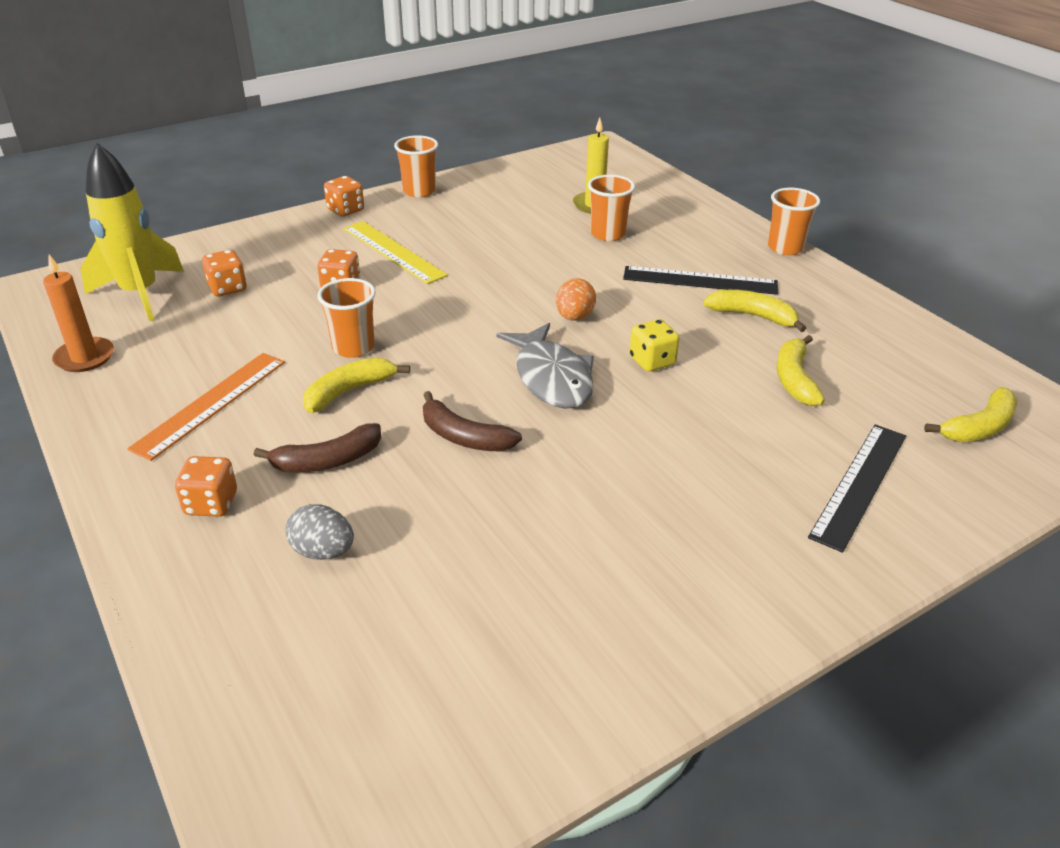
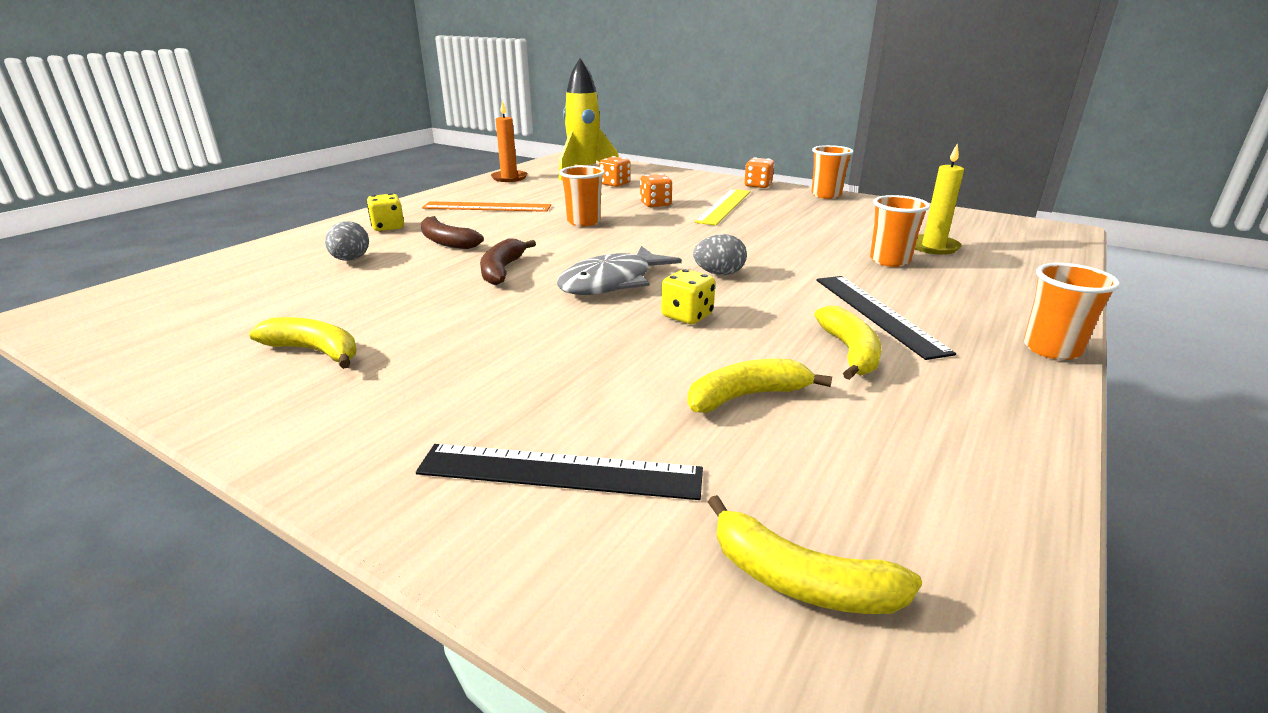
camera: 65 degrees right, 10 degrees down
orange dice [175,456,237,517] -> yellow dice [367,193,404,231]
yellow banana [303,358,410,413] -> yellow banana moved to [249,317,357,369]
orange egg [556,278,596,321] -> grey egg [693,234,747,275]

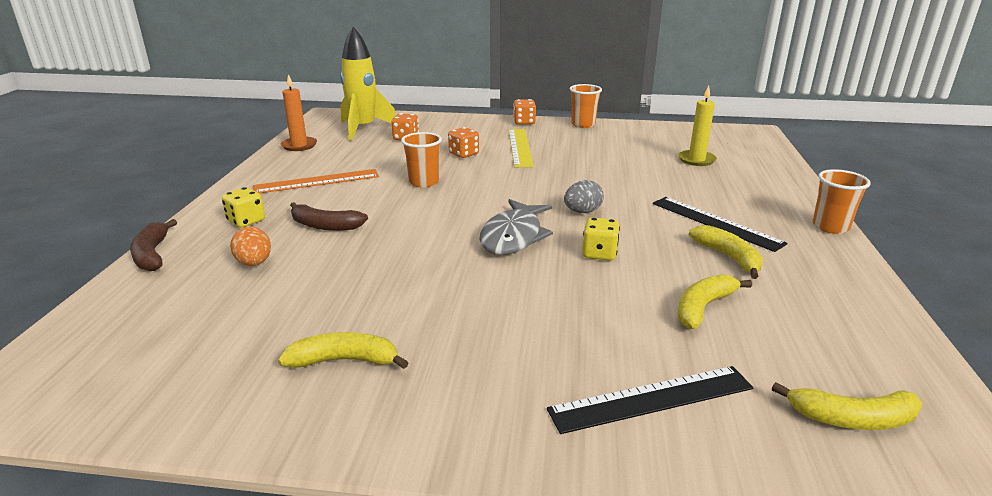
camera: 25 degrees left, 0 degrees up
grey egg [325,221,369,261] -> orange egg [230,226,271,266]
brown banana [480,238,536,285] -> brown banana moved to [130,219,177,271]
orange cup [870,195,930,267] -> none

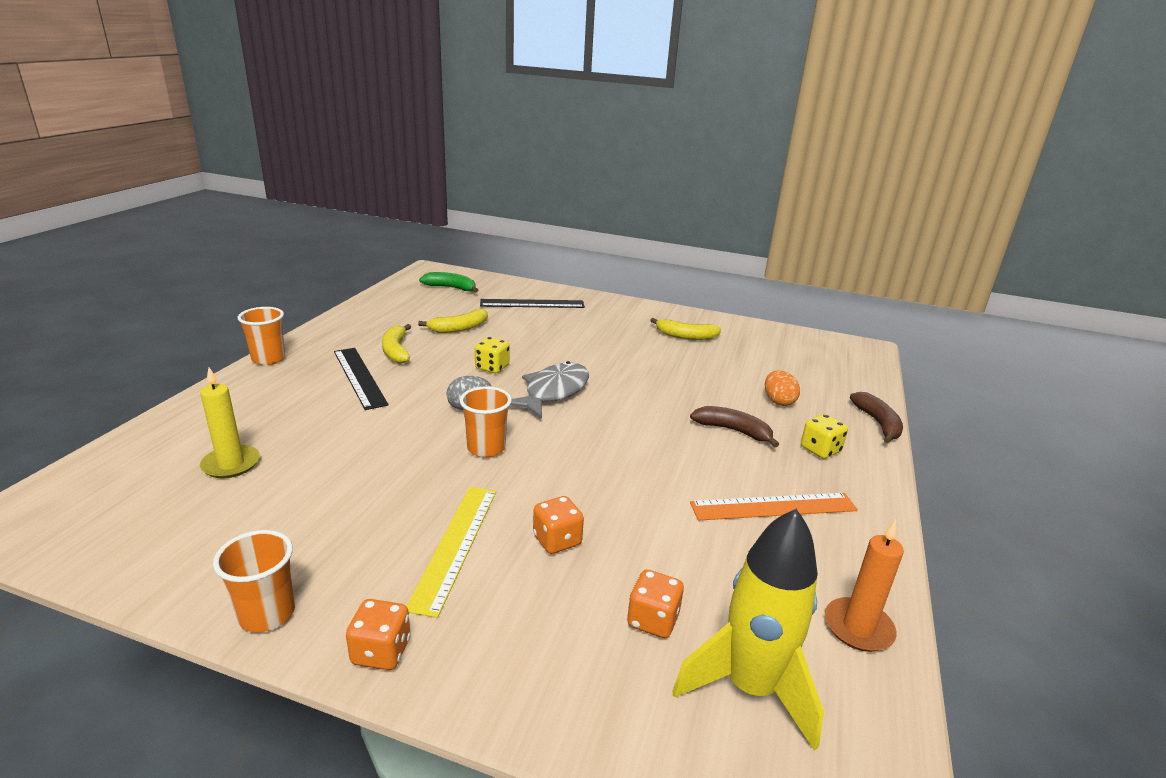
camera: 170 degrees left, 0 degrees up
orange cup [401,132,442,187] -> orange cup moved to [460,386,512,458]
yellow banana [772,382,922,430] -> green banana [419,272,478,293]

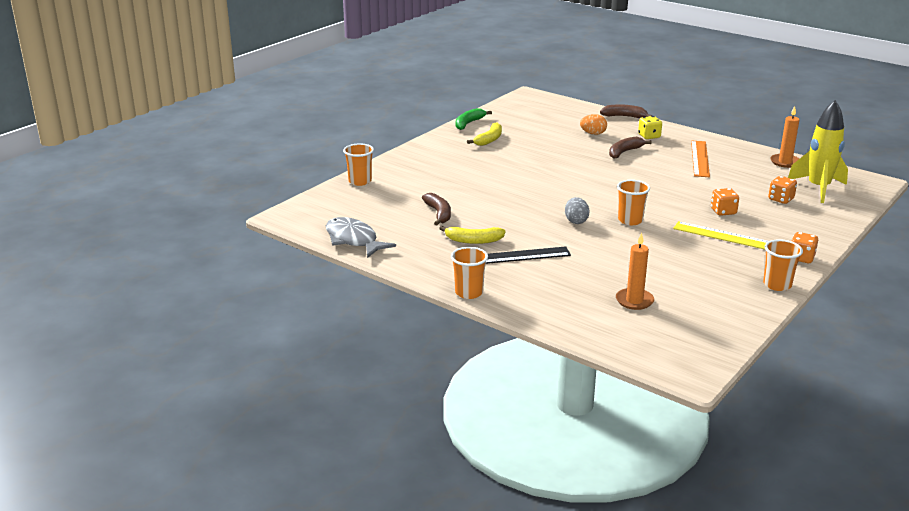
camera: 70 degrees left, 0 degrees up
yellow candle [200,367,260,479] -> orange candle [616,232,654,310]
yellow banana [418,309,488,333] -> brown banana [422,193,451,225]
green banana [419,272,478,293] -> green banana moved to [455,108,492,130]
yellow dice [475,337,510,373] -> none
black ruler [480,299,585,308] -> none
grey fish [510,361,589,419] -> grey fish moved to [326,217,396,258]
none -> orange cup [343,143,374,186]

